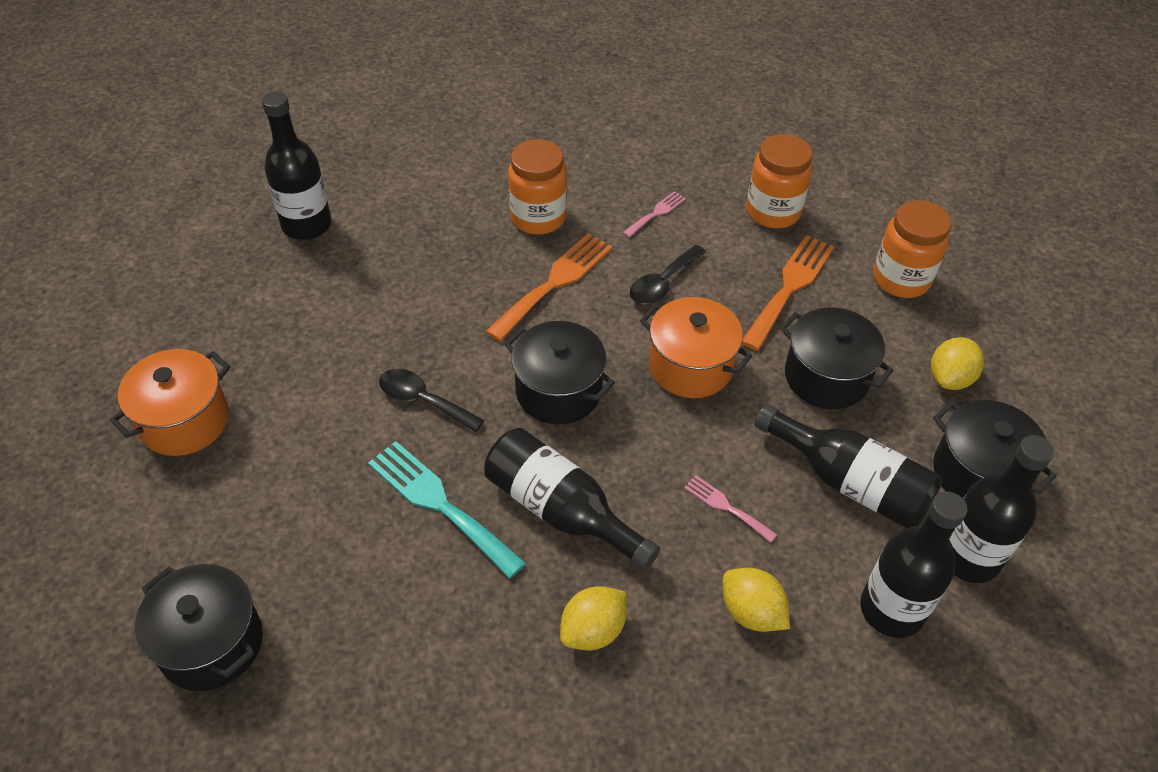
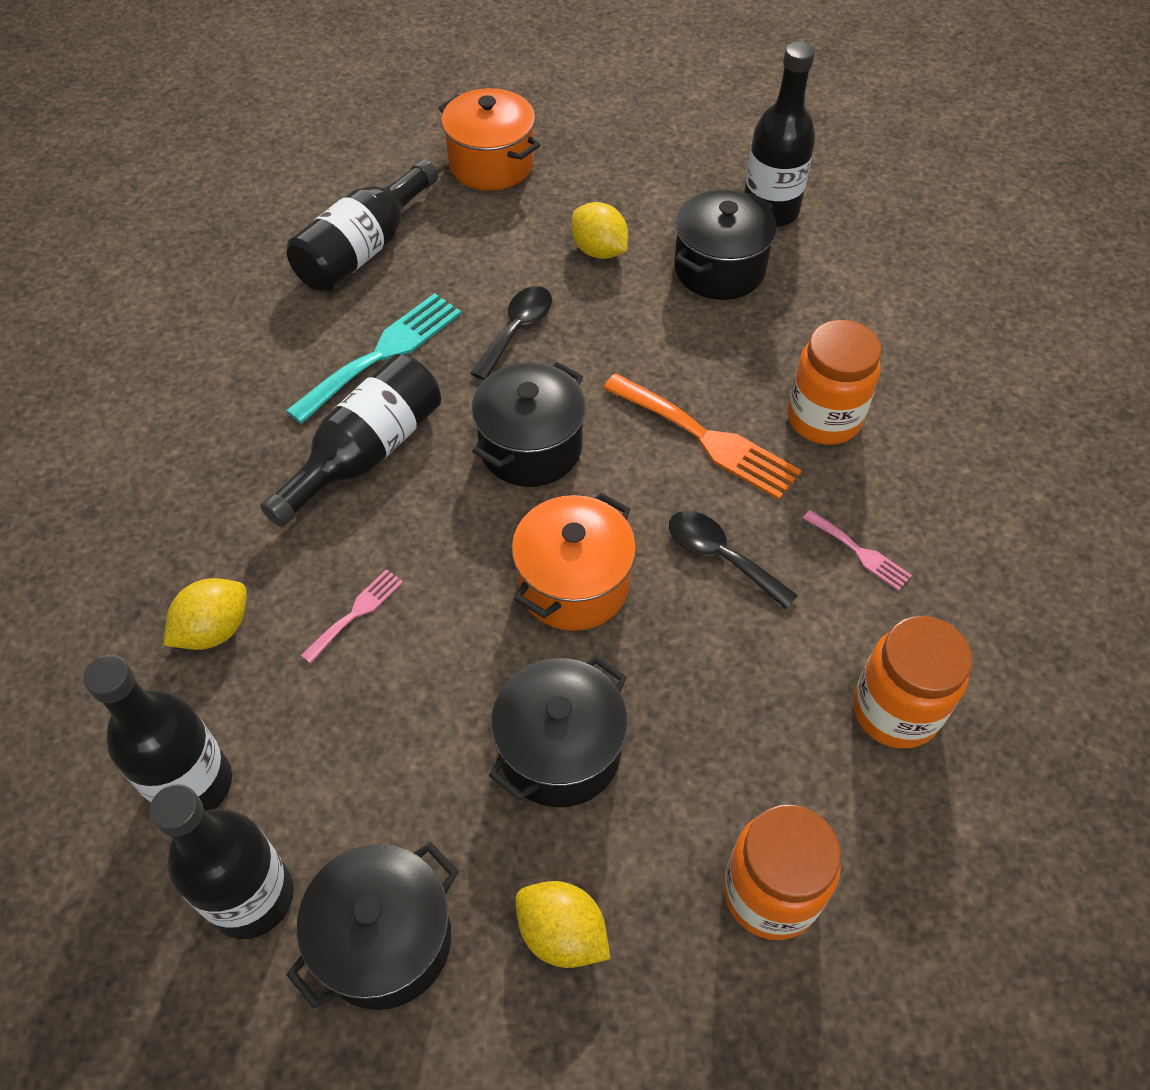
camera: 90 degrees right, 5 degrees up
black pot [135,564,263,691] -> black pot moved to [674,189,777,300]
yellow lemon [560,586,627,650] -> yellow lemon moved to [571,202,628,259]
orange fork [742,235,835,351] -> none
black bottle [755,404,942,528] -> black bottle moved to [287,159,438,292]

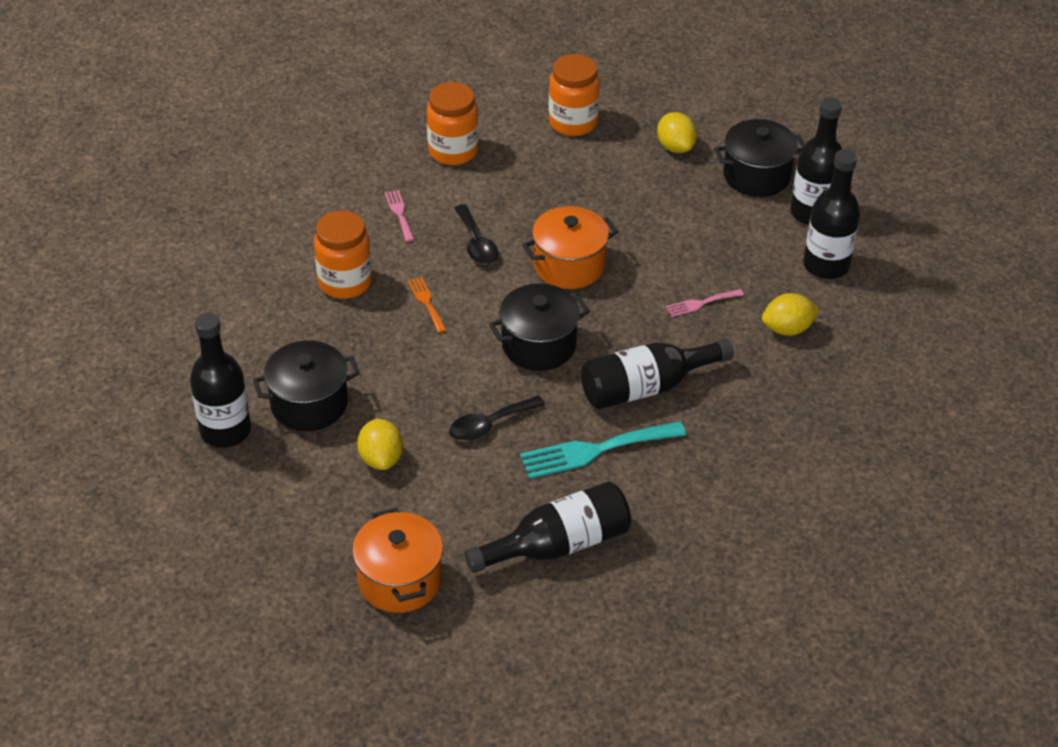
camera: 150 degrees left, 10 degrees down
black pot [489,655,628,807] -> none
orange fork [602,373,802,500] -> orange fork [408,277,446,333], size x0.52

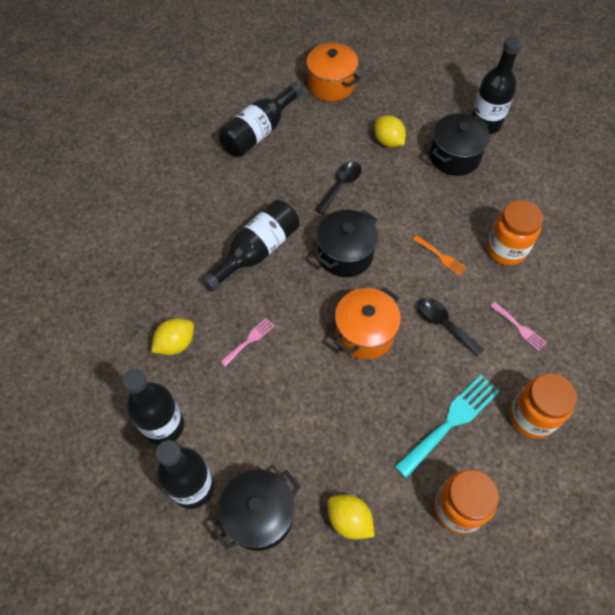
camera: 155 degrees right, 15 degrees up
turquoise fork [520,421,686,479] -> turquoise fork moved to [394,375,500,478]

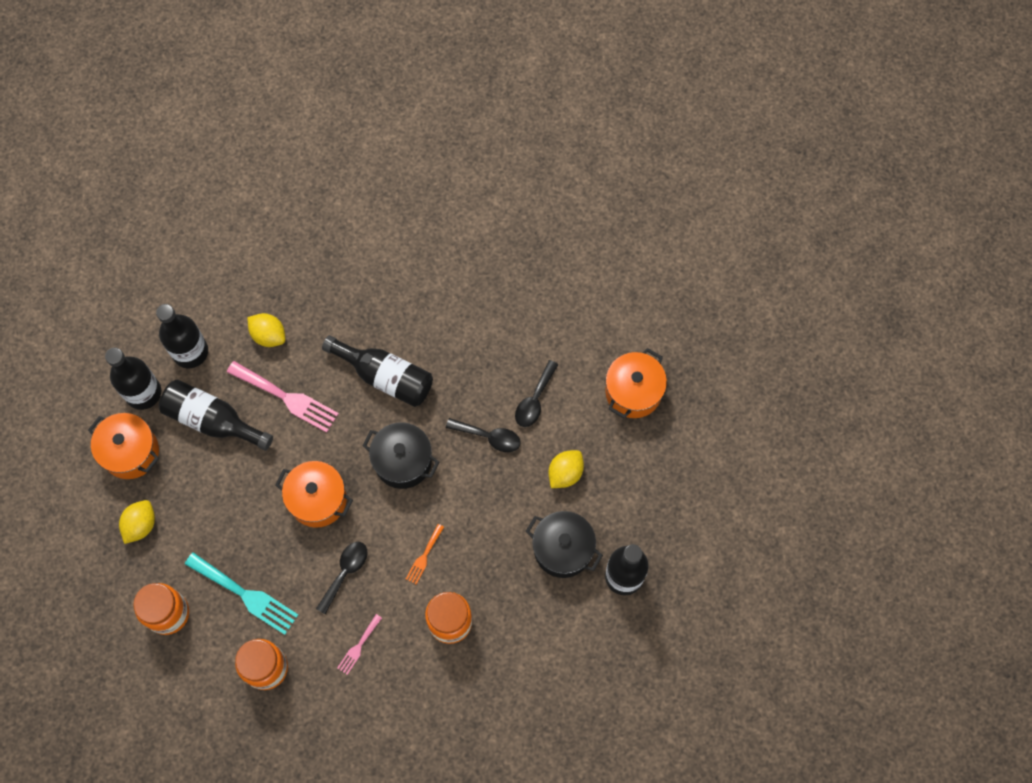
camera: 75 degrees right, 10 degrees up
black pot [212,469,300,551] -> orange pot [88,413,159,479]
black bottle [219,83,302,157] -> black bottle moved to [159,379,273,451]
pink fork [220,318,275,366] -> pink fork [227,361,339,433], size x1.94
none -> black spoon [515,360,559,427]

